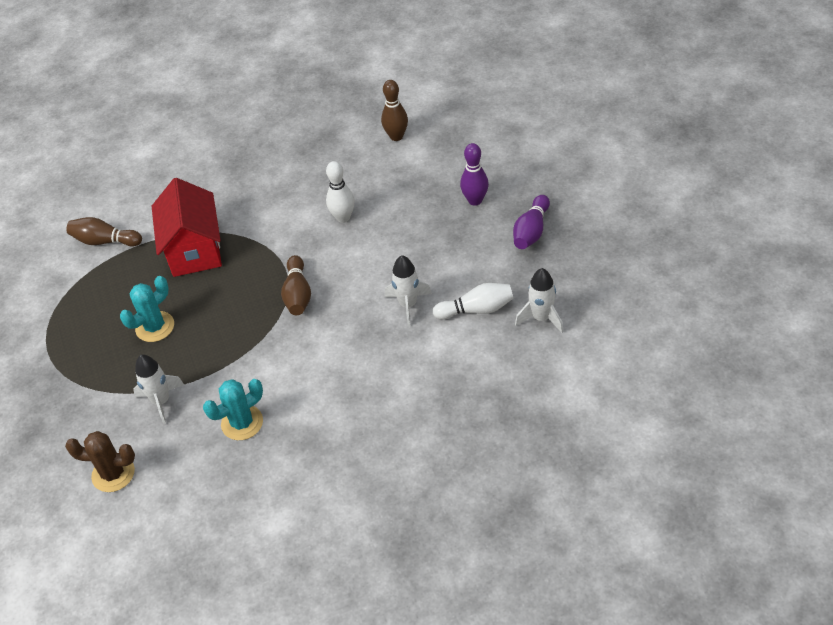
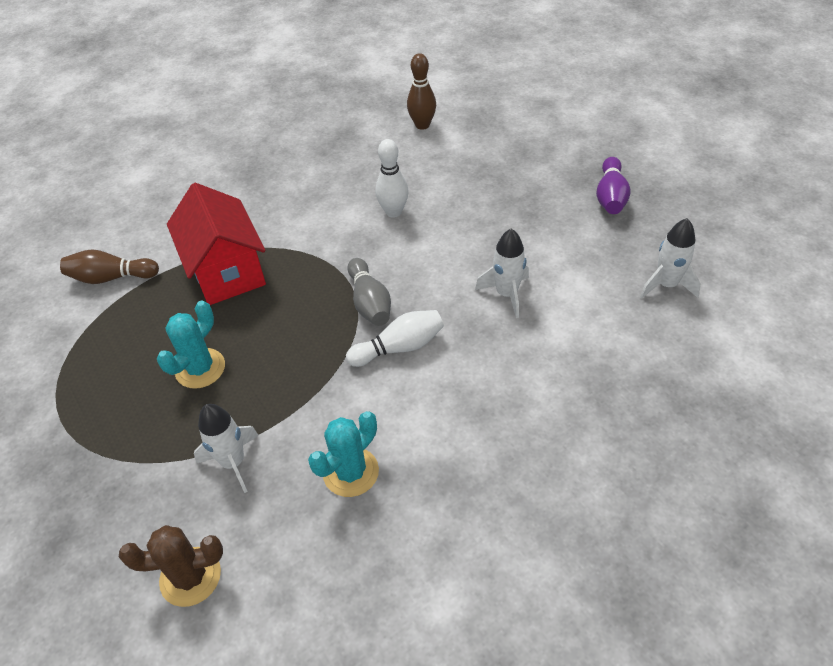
camera: 15 degrees left, 0 degrees up
brown bowling pin [281,255,311,315] -> grey bowling pin [347,258,391,326]
white bowling pin [433,283,514,320] -> white bowling pin moved to [346,310,444,367]
purple bowling pin [460,143,489,206] -> none

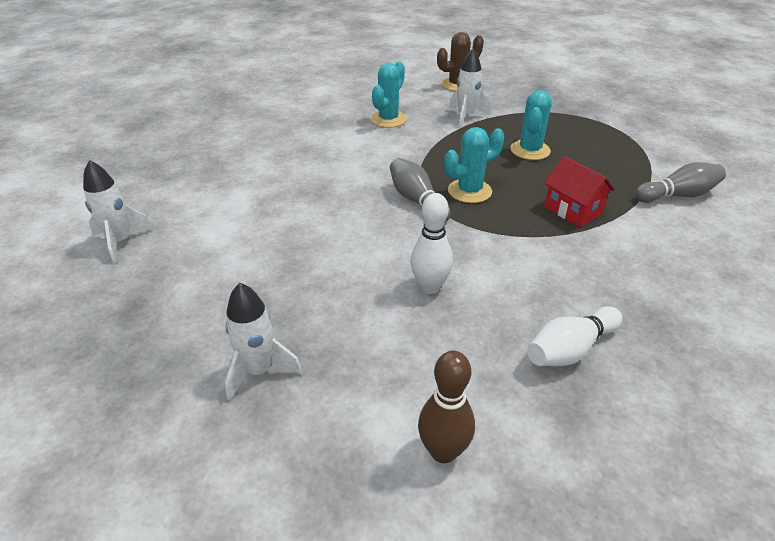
camera: 165 degrees right, 10 degrees down
brown bowling pin [60,249,159,284] -> grey bowling pin [635,162,726,203]
red house [167,183,266,305] -> red house [544,156,615,227], size x0.59
white bowling pin [346,310,444,367] -> white bowling pin moved to [527,306,622,366]
white rocket [475,229,529,318] -> white rocket moved to [225,283,302,401]
purple bowling pin [596,157,631,214] -> none
none -> turquoise cactus [444,127,504,203]

